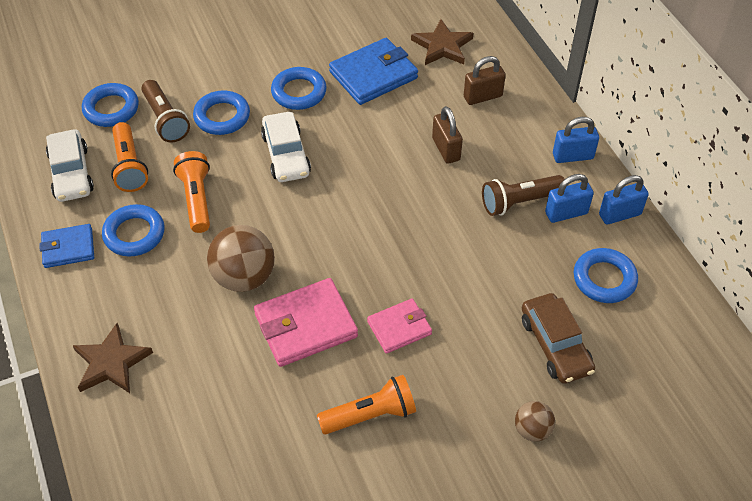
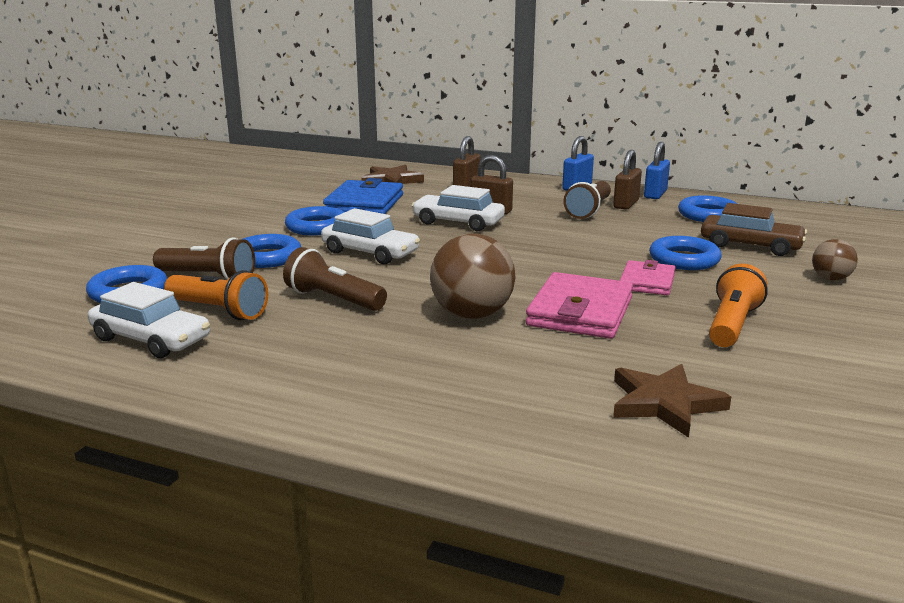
camera: 45 degrees left, 30 degrees down
blue wallet [39,224,94,268] -> none
brown star [72,323,153,393] -> brown star moved to [613,364,731,438]
blue ring [102,204,165,257] -> blue ring moved to [649,236,722,270]
orange flashlight [173,151,210,233] -> brown flashlight [283,247,387,311]
blue padlock [545,174,594,223] -> brown padlock [613,150,642,210]
none -> white car [412,185,505,231]

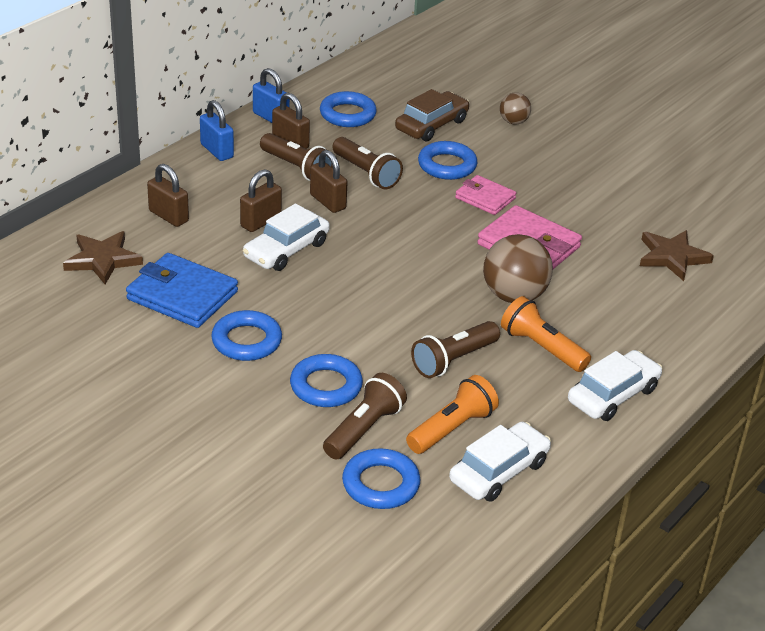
camera: 75 degrees left, 15 degrees up
white car [321,208,420,264] -> white car moved to [568,350,662,421]
orange flashlight [709,264,768,347] -> orange flashlight moved to [501,296,591,372]
none -> brown padlock [310,150,348,213]
none -> brown flashlight [332,137,403,189]

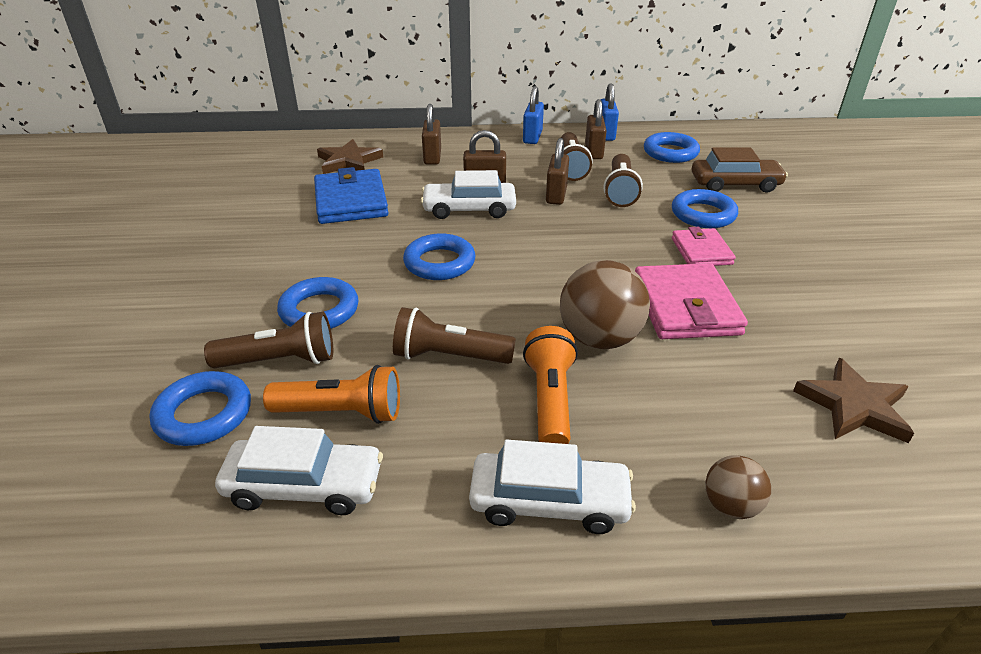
camera: 50 degrees right, 0 degrees up
blue ring [211,310,282,361] -> blue ring moved to [403,233,476,280]
brown ball [500,93,531,124] -> brown ball moved to [705,455,771,519]

